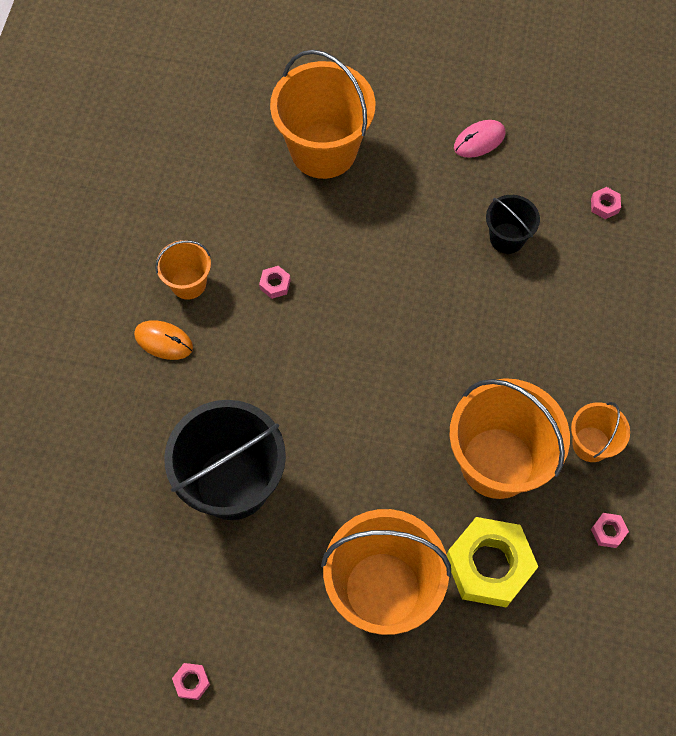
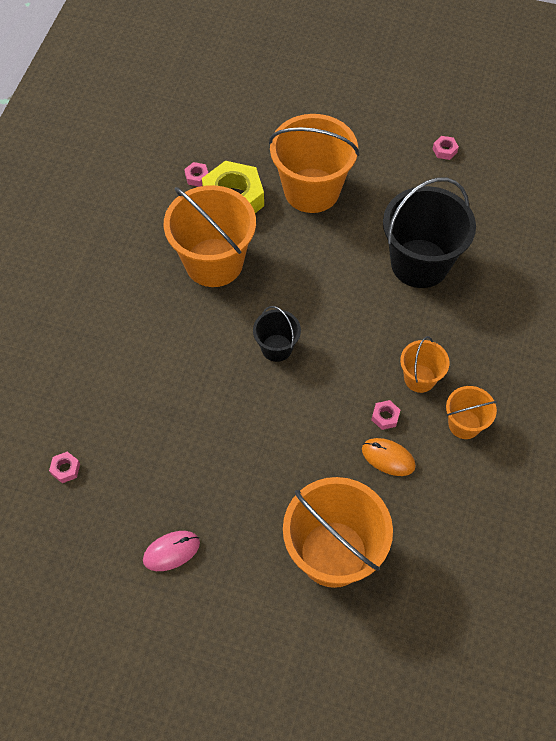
camera: 175 degrees left, 5 degrees down
orange mouse [134,320,193,360] -> orange mouse moved to [362,438,416,476]
black bucket [486,195,540,254] -> black bucket moved to [253,306,301,362]
orange bucket [571,402,630,462] -> orange bucket moved to [400,336,449,393]
pink nut [591,513,629,548] -> pink nut moved to [184,162,208,187]

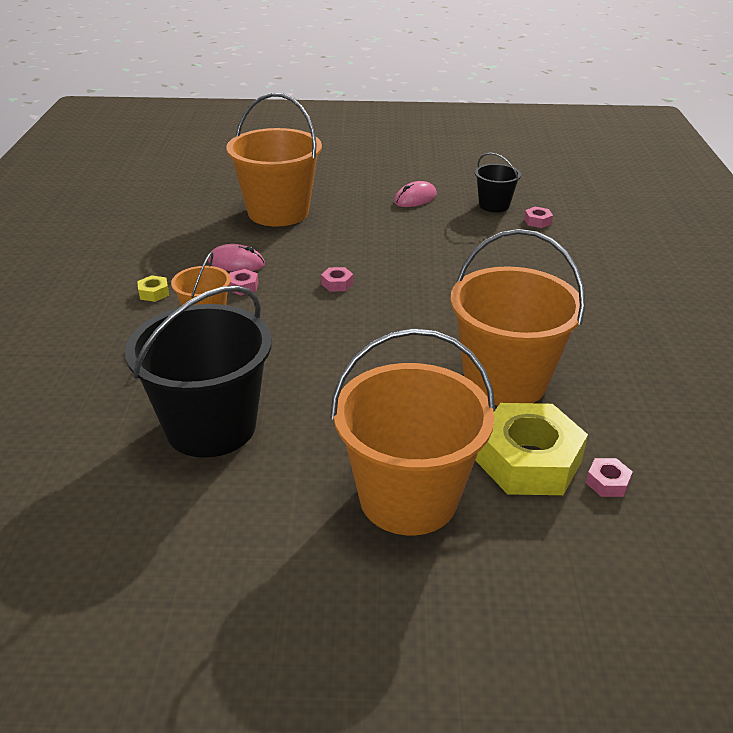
camera: 165 degrees right, 25 degrees down
black bucket [253,306,301,362] -> black bucket moved to [475,153,521,212]
orange mouse [362,438,416,476] -> pink mouse [208,244,265,272]
pink nut [433,136,459,160] -> pink nut moved to [321,267,353,292]
orange bucket [446,386,497,439] -> yellow nut [137,275,169,302]

